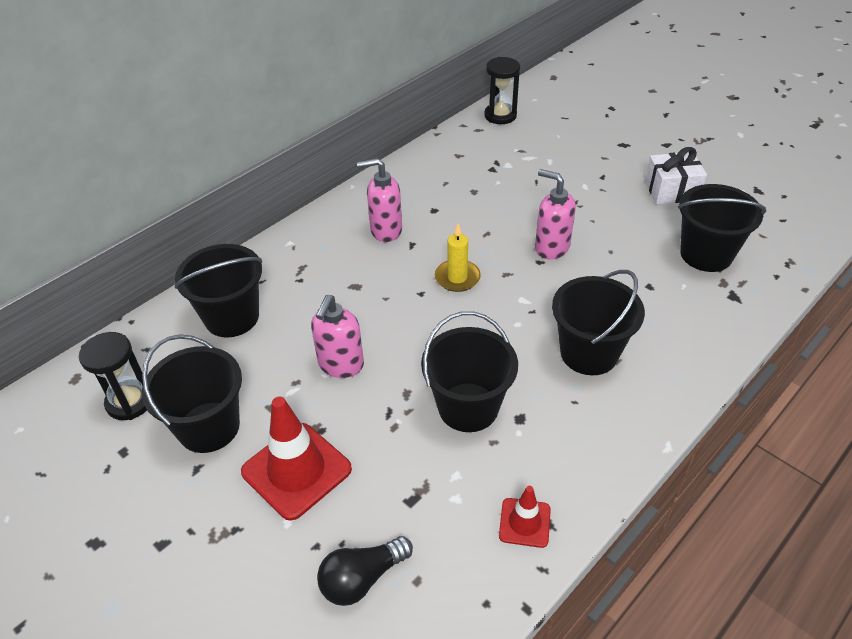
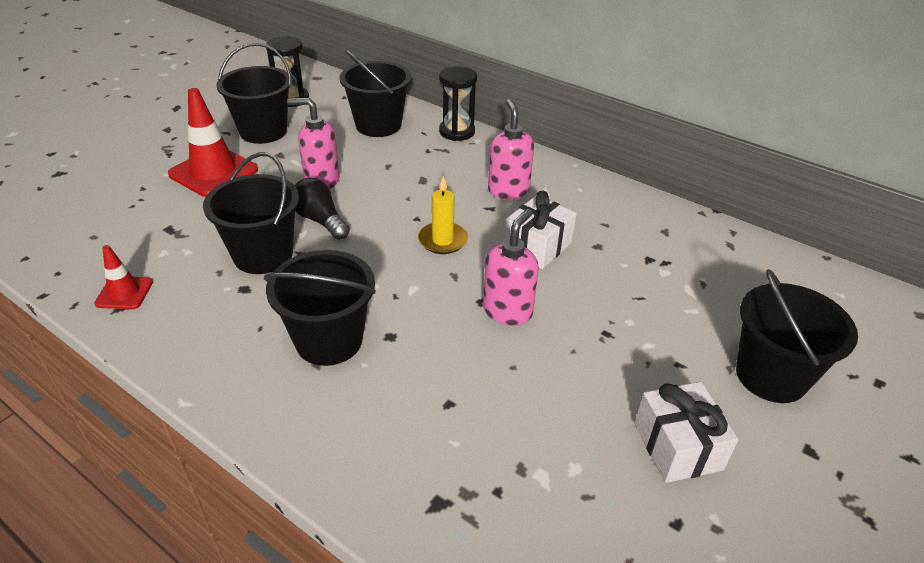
camera: 80 degrees right, 5 degrees down
black light bulb [317,536,413,606] -> black light bulb moved to [294,178,350,240]
black hourglass [484,57,520,124] -> black hourglass moved to [439,66,477,141]
black bucket [678,184,766,272] -> black bucket moved to [736,269,858,403]
none -> white gift [504,191,577,269]

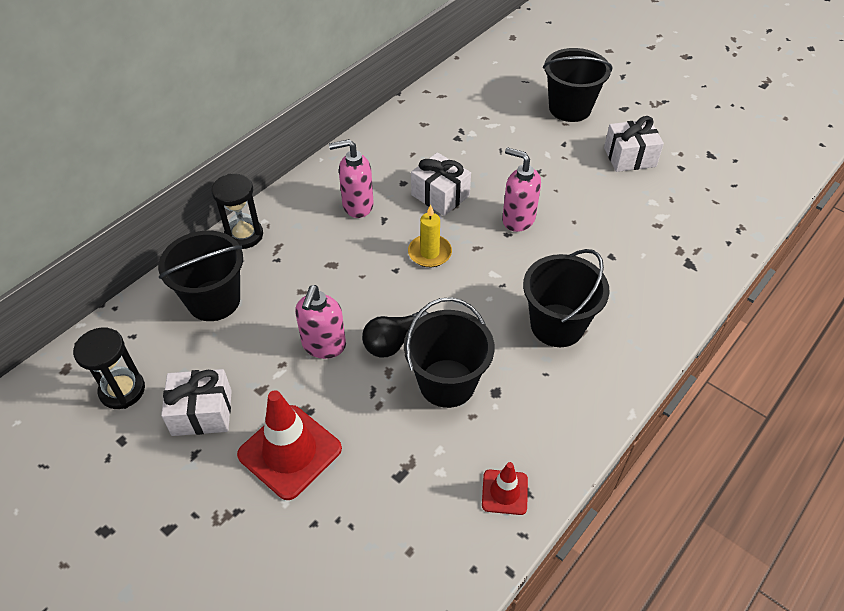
camera: 85 degrees left, 10 degrees up
black bucket [216,42,292,144] -> white gift [161,369,232,436]

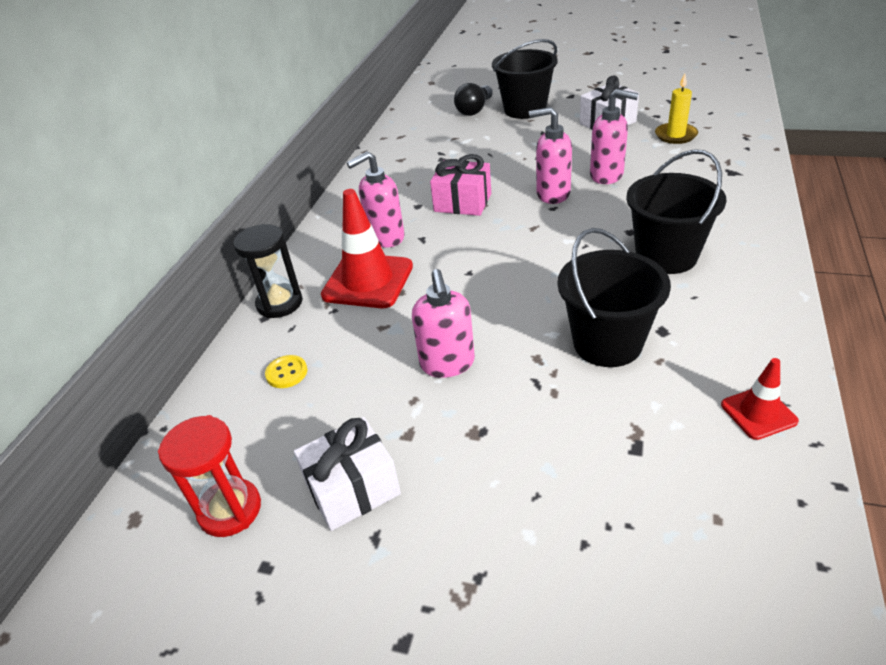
camera: 20 degrees left, 10 degrees down
black hourglass [73,328,145,409] -> red hourglass [158,415,261,537]
black bucket [158,231,243,321] -> yellow button [265,355,307,388]
red traffic cone [237,390,342,500] -> red traffic cone moved to [321,189,413,308]
black light bulb [362,311,428,358] -> black light bulb moved to [454,83,493,116]
yellow candle [408,204,452,267] -> yellow candle moved to [655,73,698,144]
white gift [411,152,471,216] -> pink gift [430,154,491,216]
none -> pink soap dispenser [590,89,639,184]

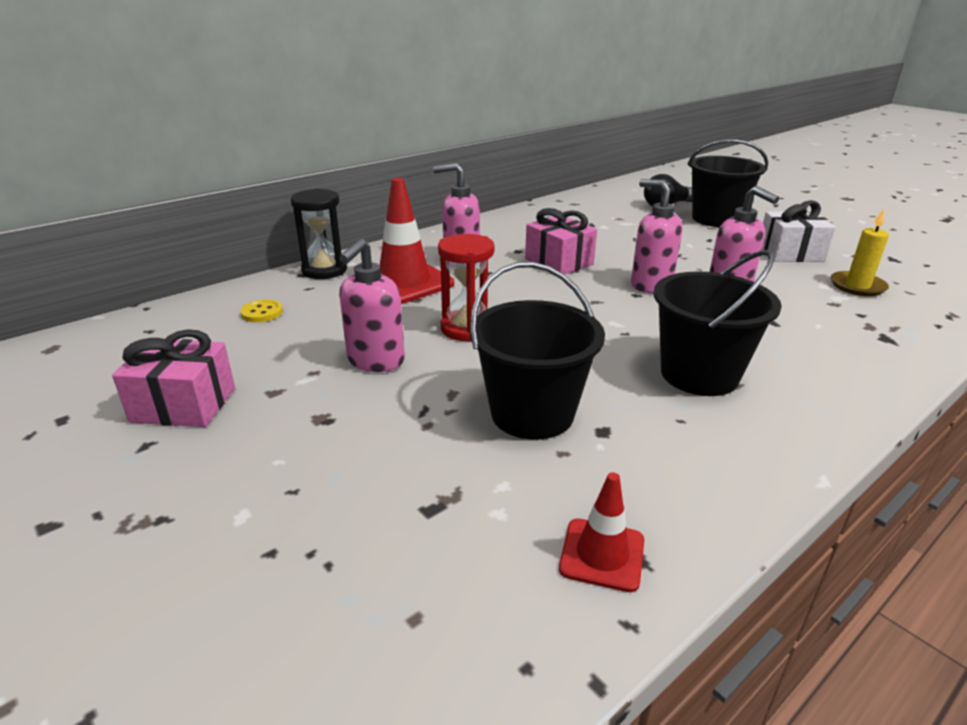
camera: 30 degrees right, 10 degrees down
red hourglass [158,415,261,537] -> red hourglass moved to [438,234,495,342]
white gift [294,417,401,531] -> pink gift [112,329,235,427]

